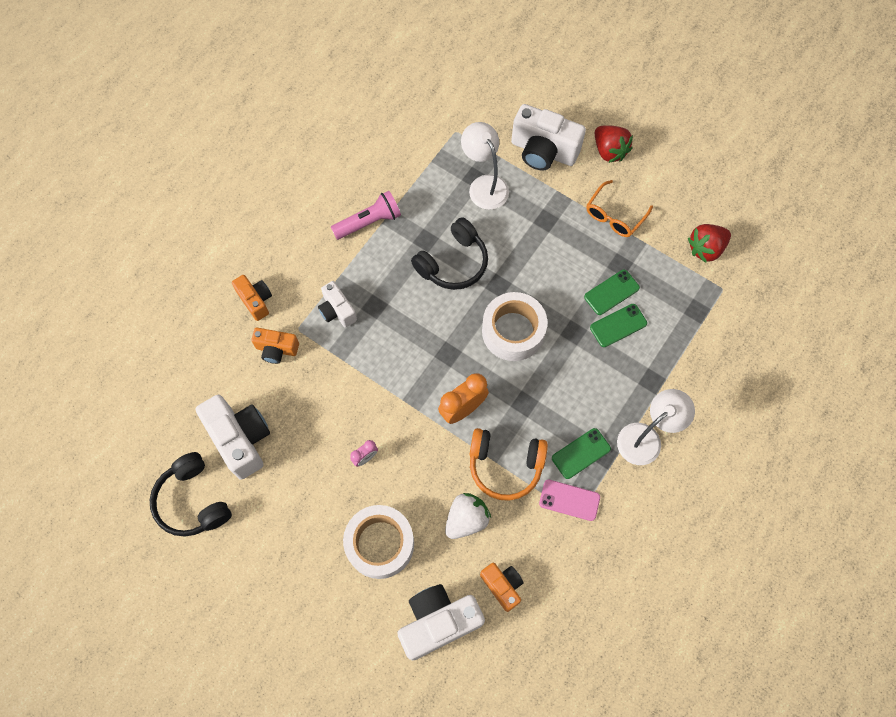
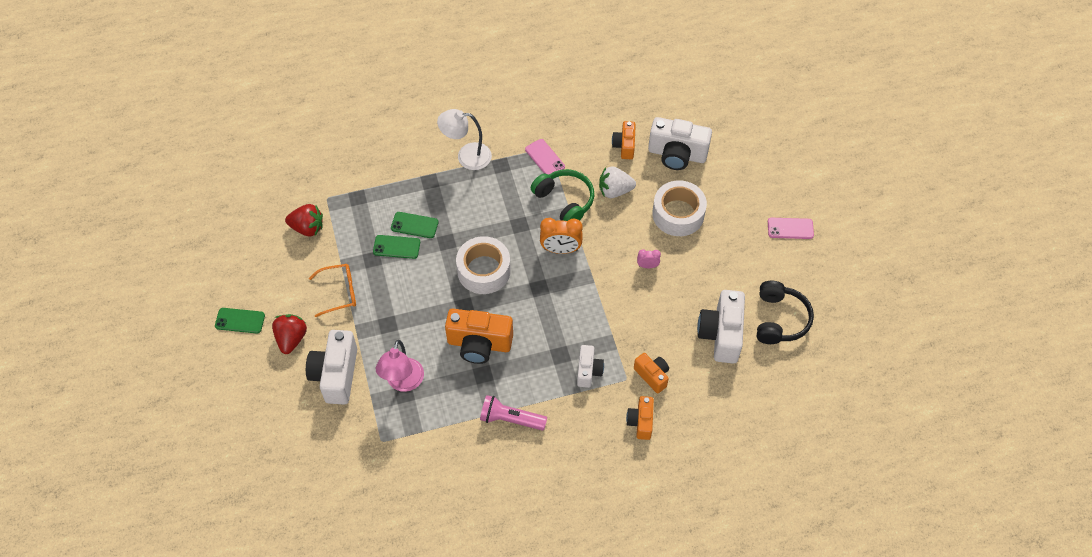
camera: 140 degrees left, 10 degrees down
black headphones [411,217,488,290] -> orange camera [445,309,513,364]
white lamp [461,122,509,210] -> pink lamp [376,340,424,392]
orange headphones [470,428,548,501] -> green headphones [531,169,594,221]
white camera [511,104,586,171] -> white camera turned 150 degrees counterclockwise [306,330,357,405]
green phone [552,428,611,479] -> green phone moved to [215,308,265,334]
none -> pink phone [768,218,814,239]

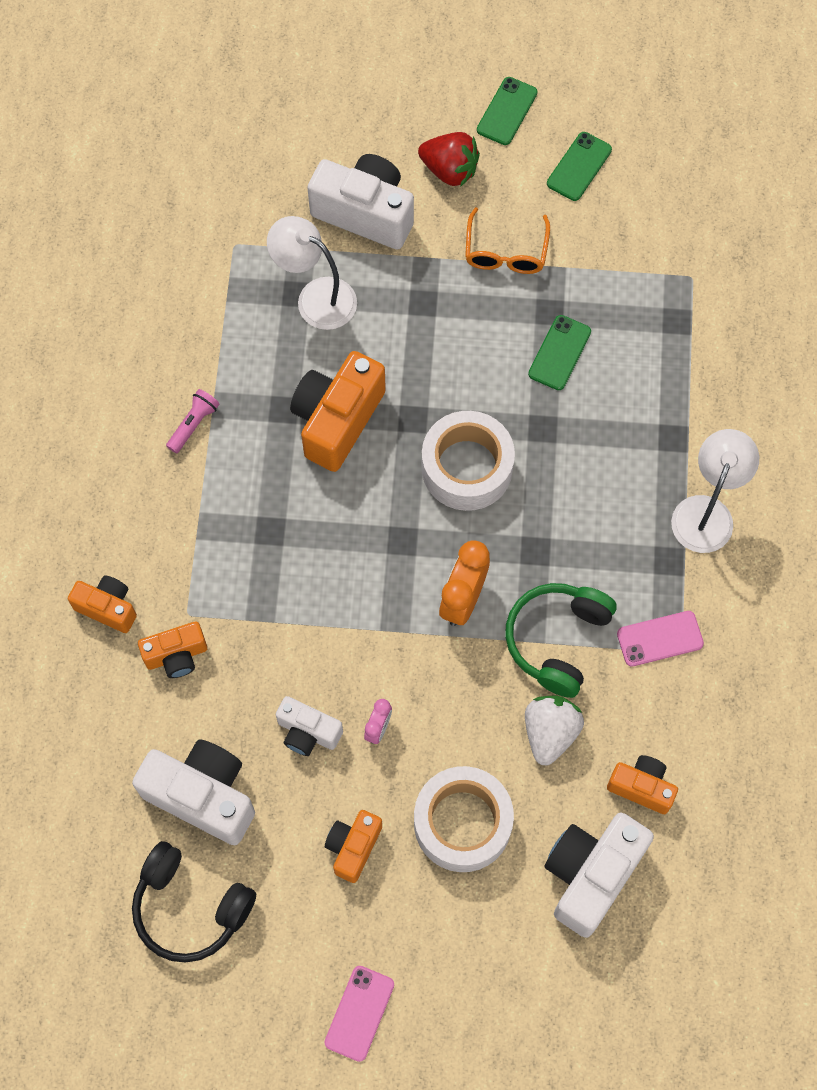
camera: 110 degrees right, 10 degrees up
red strawberry [285,204,323,237] -> none
pink lamp [376,340,424,392] -> white lamp [267,216,357,330]
green phone [391,212,438,238] -> green phone moved to [547,132,612,201]
pink flashlight [480,395,547,431] -> pink flashlight [166,389,220,453], size x0.64
green headphones [531,169,594,221] -> green headphones turned 135 degrees clockwise [505,583,616,698]
white camera [577,345,604,388] -> white camera moved to [276,696,343,756]
none -> orange camera [325,810,382,883]

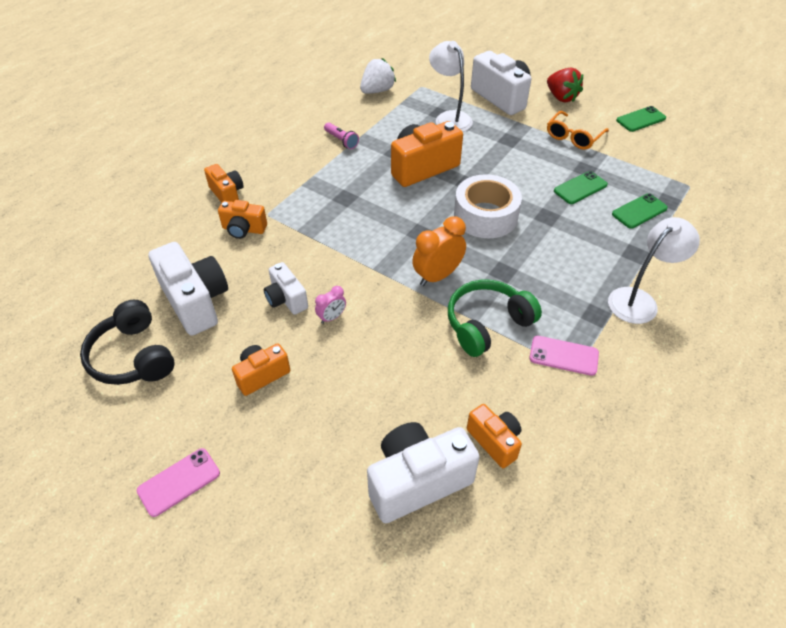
camera: 30 degrees right, 20 degrees down
pink flashlight [166,389,220,453] -> pink flashlight turned 75 degrees clockwise [324,123,359,149]
white tape [414,766,514,872] -> none
green phone [477,77,538,145] -> green phone moved to [612,193,668,229]
white strawberry [525,696,584,765] -> white strawberry moved to [360,58,396,94]

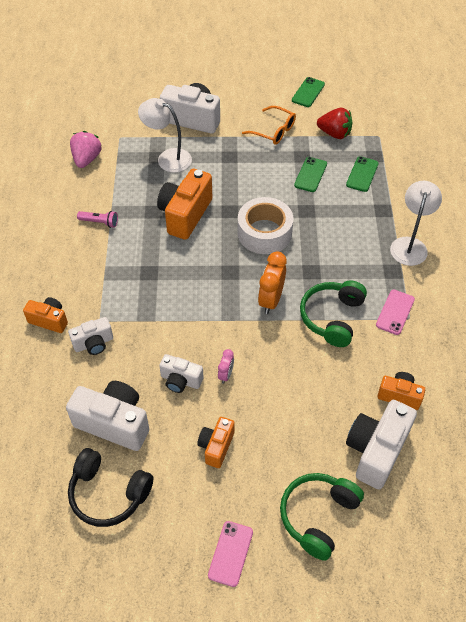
camera: 35 degrees left, 5 degrees up
orange camera [218,200,267,239] -> white camera [68,317,113,355]
white strawberry [360,58,396,94] -> pink strawberry [70,131,102,168]
pink phone [529,336,599,376] -> pink phone turned 45 degrees counterclockwise [376,290,415,335]
red strawberry [547,68,583,102] -> red strawberry moved to [317,108,352,139]
orange glasses [547,111,609,150] -> orange glasses turned 60 degrees counterclockwise [242,106,296,145]
none -> green headphones [280,473,364,561]

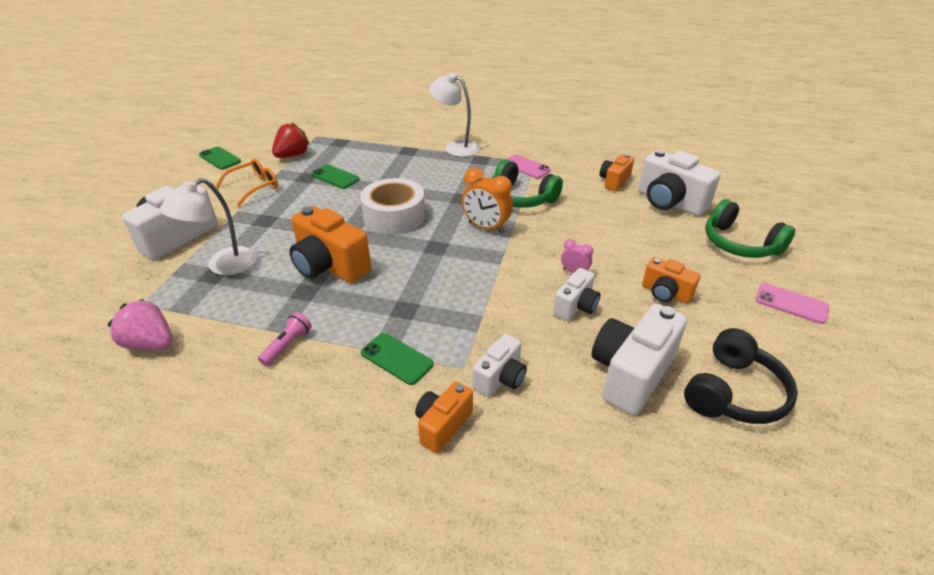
camera: 75 degrees left, 15 degrees down
white camera [68,317,113,355] -> white camera turned 45 degrees clockwise [473,334,527,397]
green phone [346,156,379,192] -> green phone moved to [361,333,434,385]

